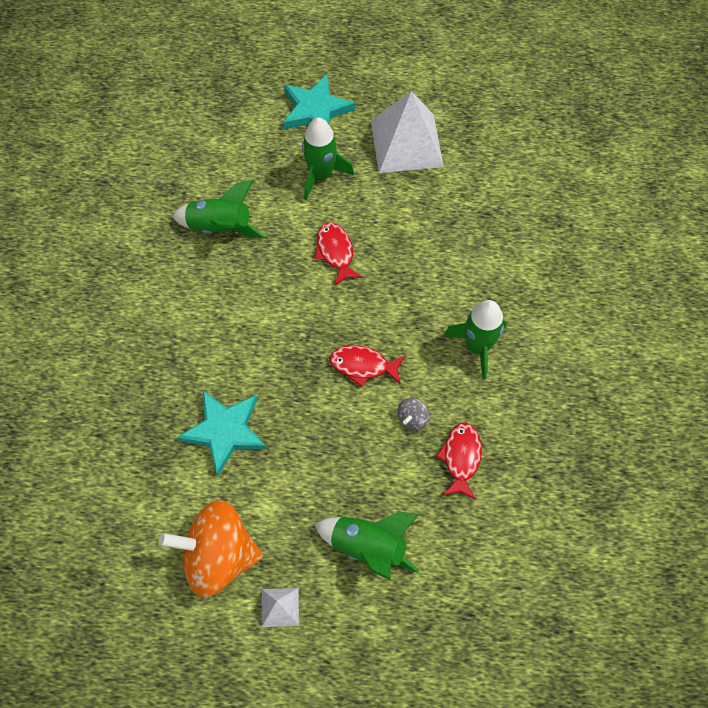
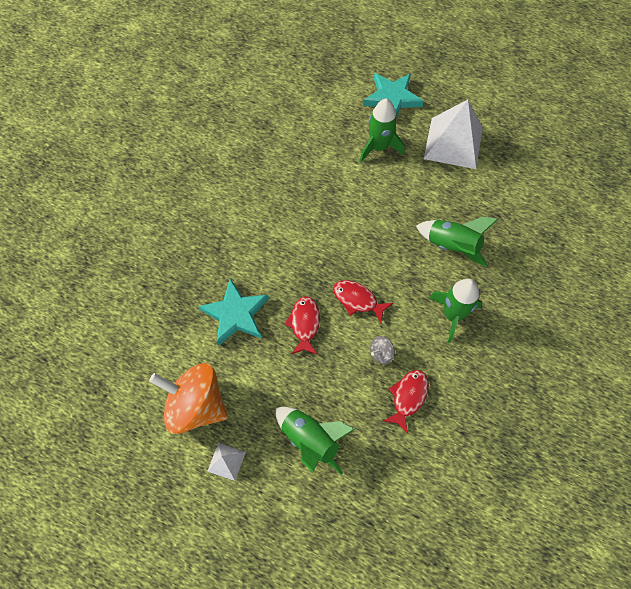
camera: 20 degrees right, 0 degrees up
green rocket [172,180,265,238] -> green rocket moved to [416,217,498,267]
red fish [314,222,363,286] -> red fish moved to [284,296,320,355]

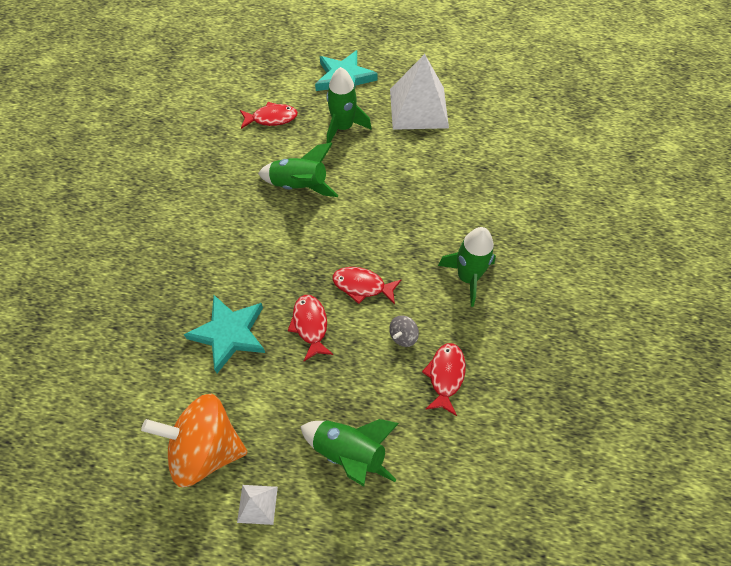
camera: 15 degrees left, 5 degrees down
green rocket [416,217,498,267] -> green rocket moved to [258,143,338,197]
none -> red fish [240,102,298,129]

